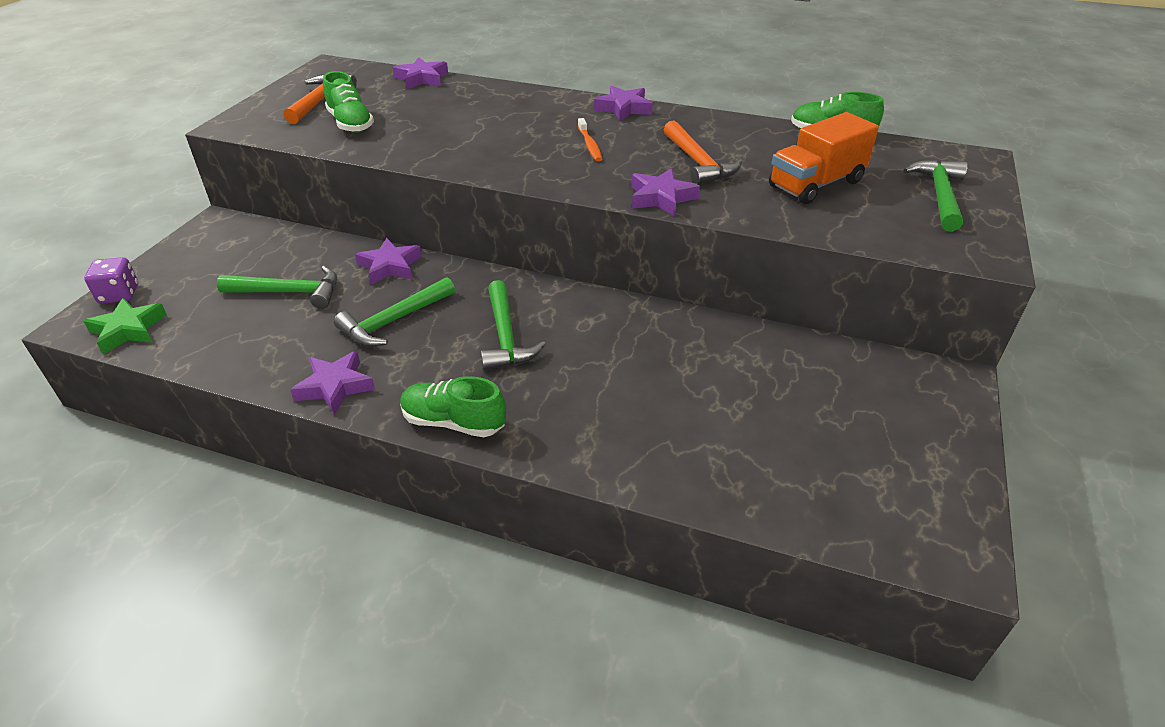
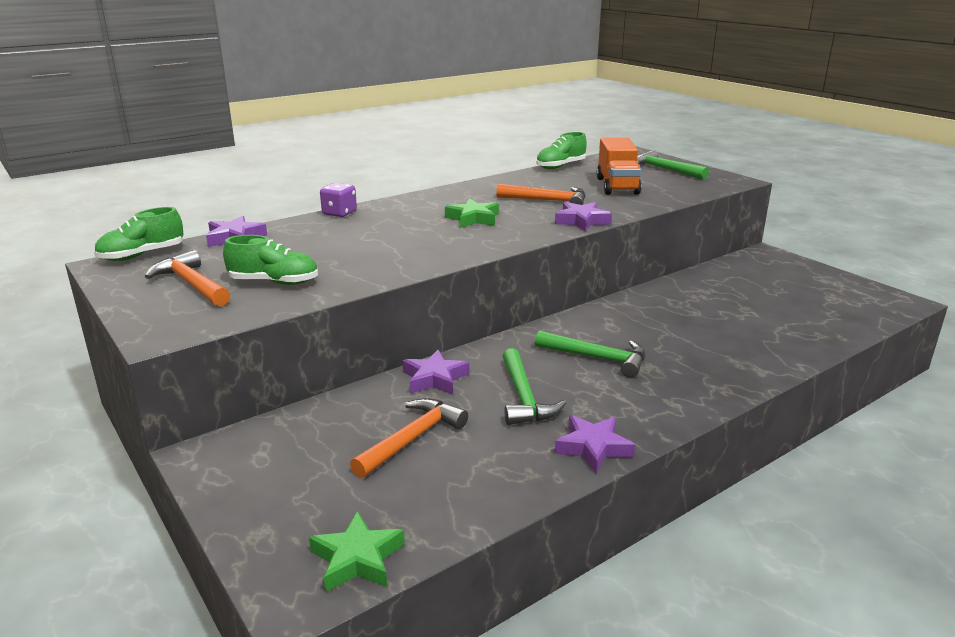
camera: 55 degrees left, 15 degrees down
purple dice [84,257,138,304] -> purple dice moved to [320,183,357,217]
green hammer [217,266,337,309] -> orange hammer [350,398,468,478]
green shoe [400,376,506,437] -> green shoe moved to [94,207,184,261]
orange toothbrush [578,118,602,161] -> green star [445,199,499,228]
purple star [594,86,653,121] -> none

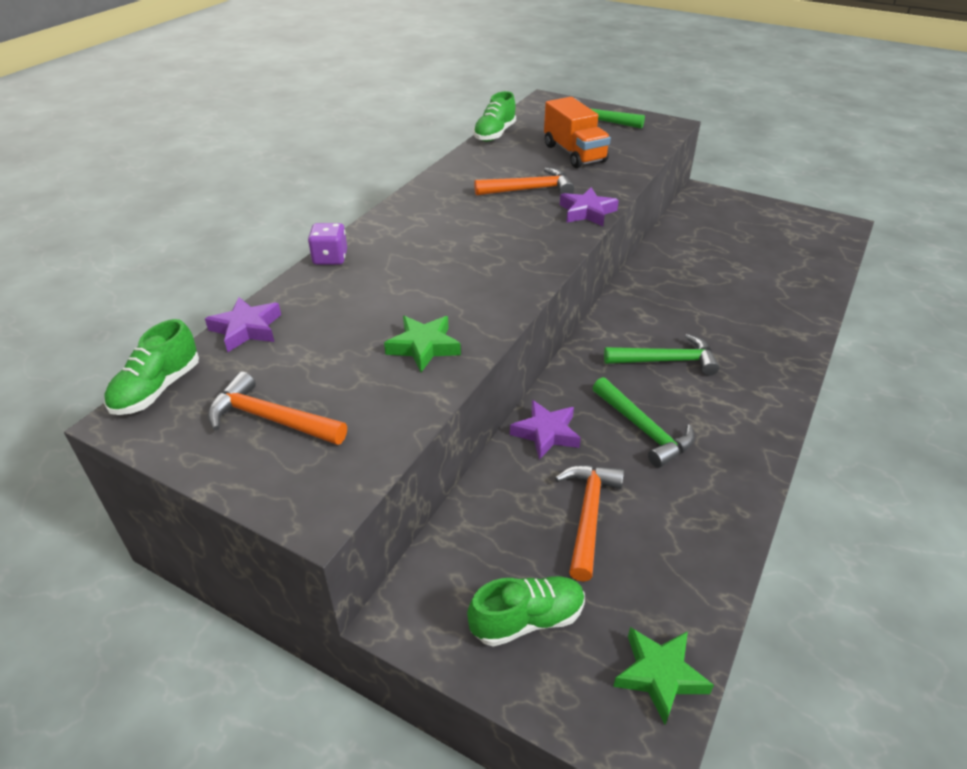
camera: 25 degrees left, 15 degrees up
green shoe [223,235,318,285] -> green shoe moved to [467,576,585,647]
green star [445,199,499,228] -> green star moved to [384,316,461,372]
purple star [554,415,635,474] -> none

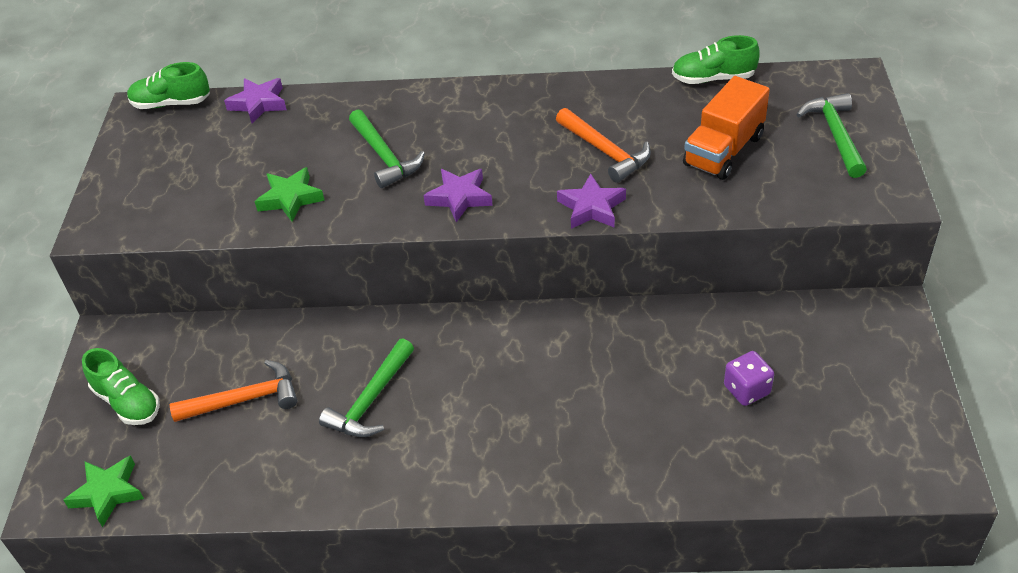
camera: 65 degrees right, 5 degrees up
orange hammer [208,371,347,445] -> none
purple dice [308,223,347,265] -> purple dice moved to [724,351,774,406]
purple star [510,400,581,460] -> purple star moved to [423,169,493,222]
green hammer [604,334,719,376] -> green hammer moved to [349,110,425,188]

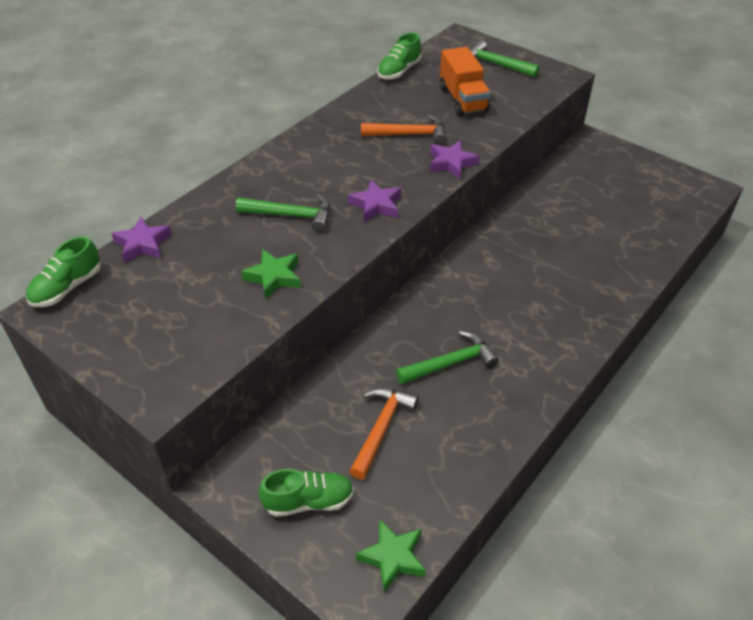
camera: 55 degrees left, 0 degrees up
green hammer [319,338,414,437] -> green hammer turned 90 degrees counterclockwise [396,331,499,384]
purple dice [724,351,774,406] -> none

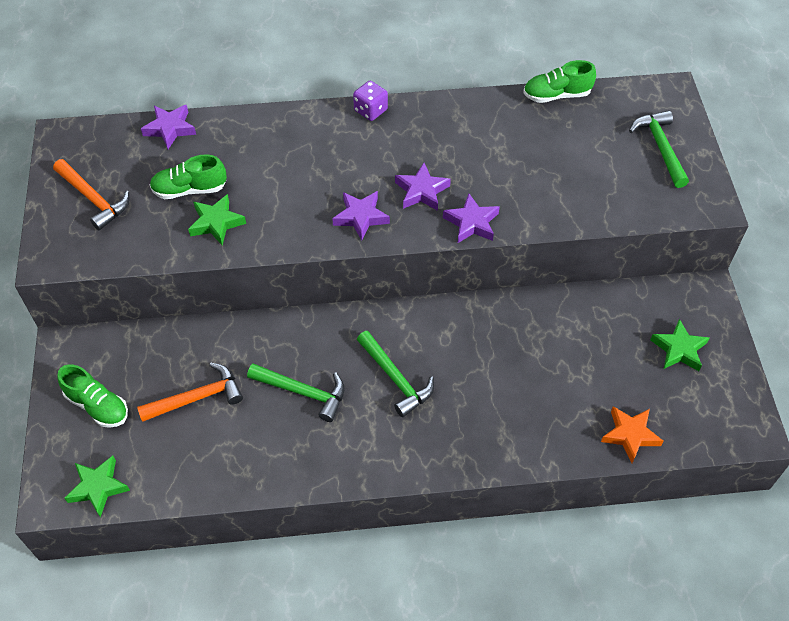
camera: 45 degrees right, 10 degrees up
green shoe [26,236,101,307] -> green shoe moved to [150,154,227,199]
green hammer [235,194,330,232] -> green hammer moved to [357,331,434,417]
orange hammer [361,115,447,145] -> orange hammer moved to [53,159,129,231]
orange truck [440,47,491,116] -> none
none -> purple dice [353,81,388,121]
none -> purple star [395,163,451,211]
none -> orange star [601,406,663,463]
none -> green star [650,319,709,371]

